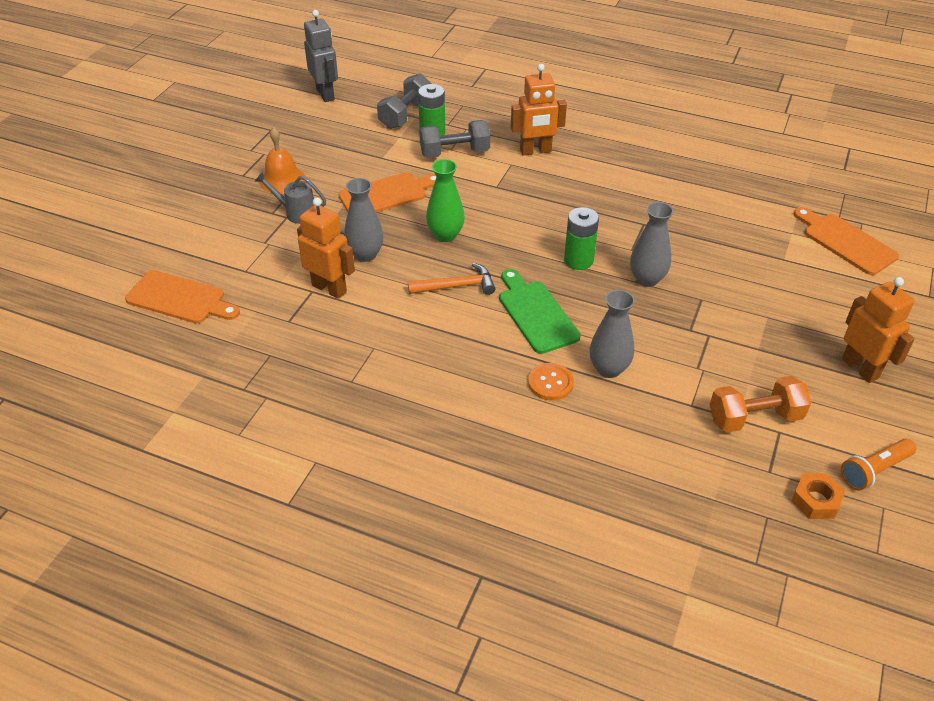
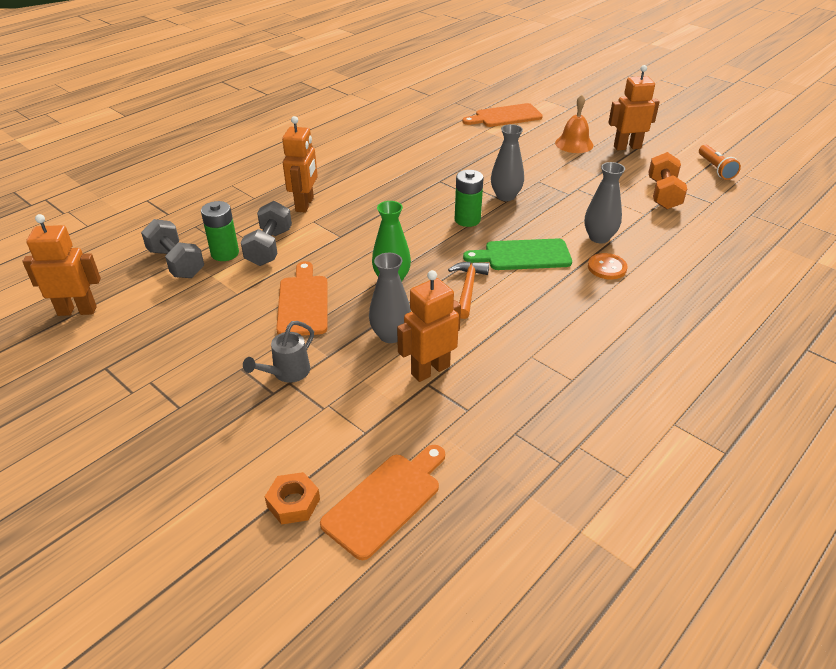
camera: 70 degrees left, 5 degrees down
orange bell [259,127,305,194] -> orange bell moved to [555,95,593,153]
grey robot [304,10,338,102] -> orange robot [22,214,101,316]
orange nut [792,473,845,519] -> orange nut moved to [265,472,320,525]

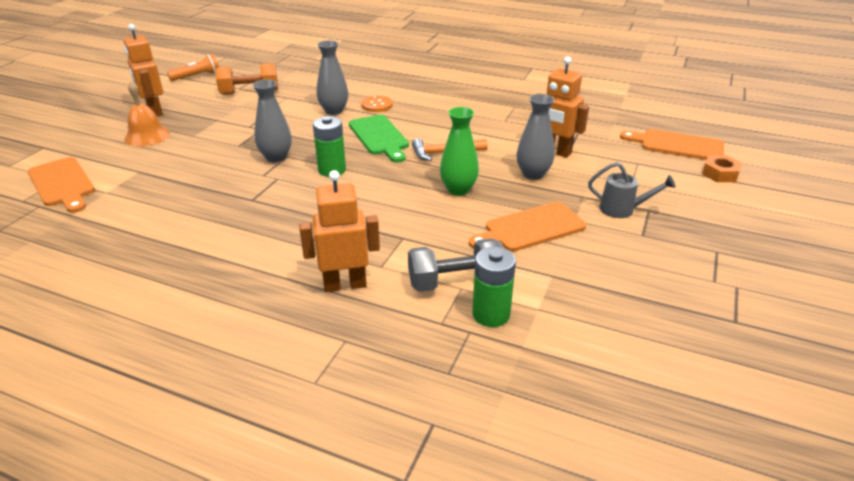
camera: 110 degrees left, 5 degrees down
orange robot [22,214,101,316] -> none
grey dumbbell [141,219,204,278] -> none

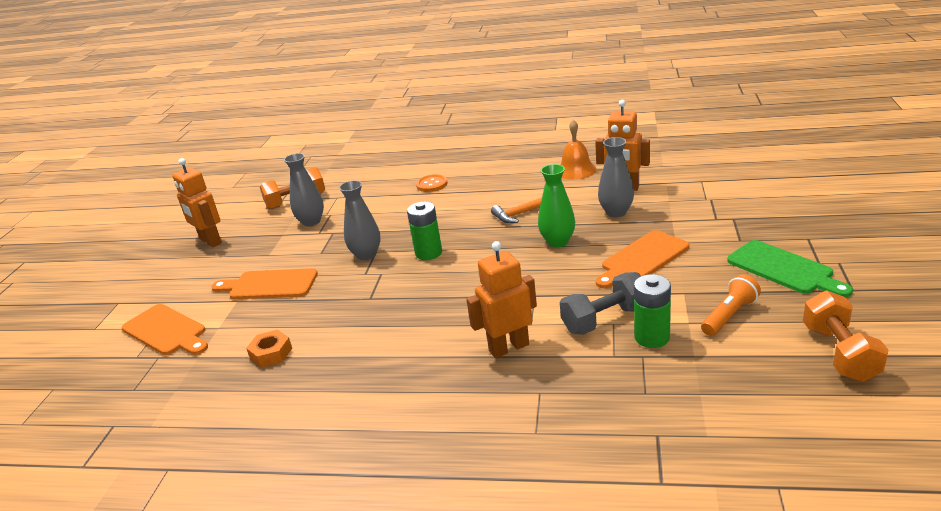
camera: 10 degrees left, 5 degrees down
orange bell [124,81,170,146] -> orange bell moved to [560,120,596,180]
orange flashlight [167,54,219,81] -> orange flashlight moved to [701,274,761,336]
grey vase [317,40,348,115] -> grey vase moved to [284,153,324,226]
green cutting board [349,115,409,163] -> green cutting board moved to [727,240,853,297]
grey watering can [588,162,676,218] -> none
orange cutting board [620,129,724,160] -> orange cutting board moved to [212,268,318,299]
orange nut [702,155,742,182] -> orange nut moved to [246,330,292,368]
none -> orange dumbbell [803,290,889,382]

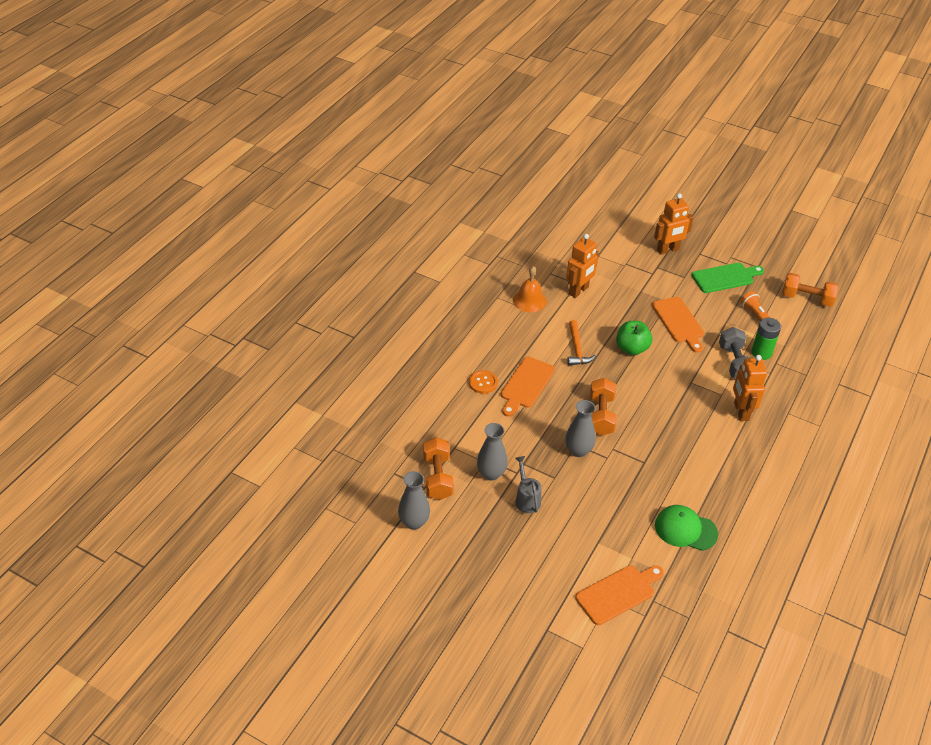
camera: 75 degrees left, 15 degrees up
orange robot [172,158,222,247] -> orange robot moved to [654,193,694,255]
orange cutting board [212,268,318,299] -> orange cutting board moved to [501,357,555,417]
orange nut [246,330,292,368] -> green cap [655,505,718,551]
green battery [407,202,442,260] -> orange dumbbell [590,378,617,436]
green vase [538,164,575,247] -> green apple [616,321,652,355]
grey vase [598,137,634,217] -> grey vase moved to [398,471,430,530]
none -> grey watering can [515,456,542,513]

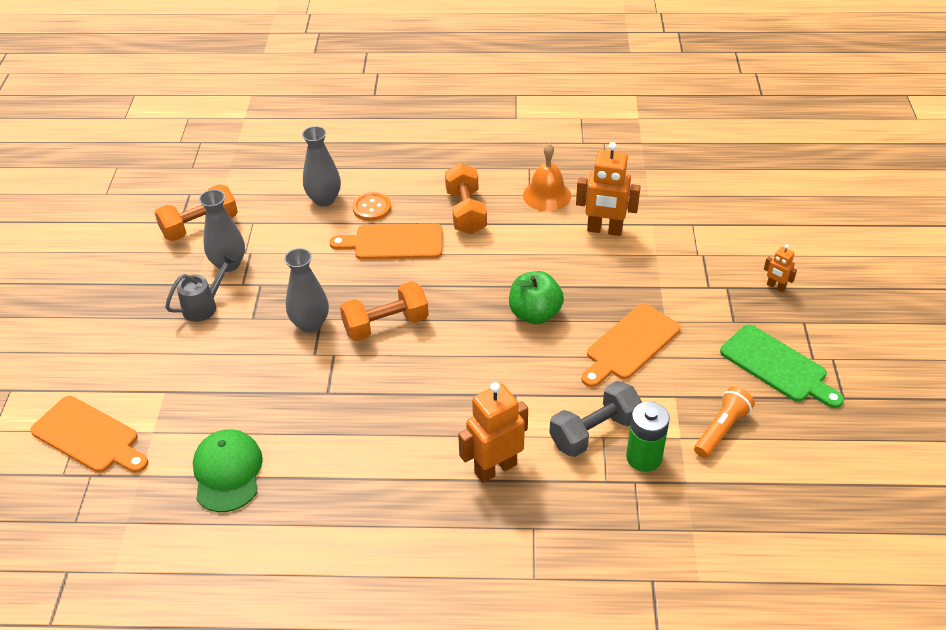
camera: 65 degrees right, 0 degrees up
grey vase [398,471,430,530] -> grey vase moved to [302,126,341,207]
orange hammer [567,320,596,365] -> none
orange robot [654,193,694,255] -> orange robot [764,245,797,292], size x0.50
orange dumbbell [782,273,839,307] -> orange dumbbell moved to [445,163,487,235]

